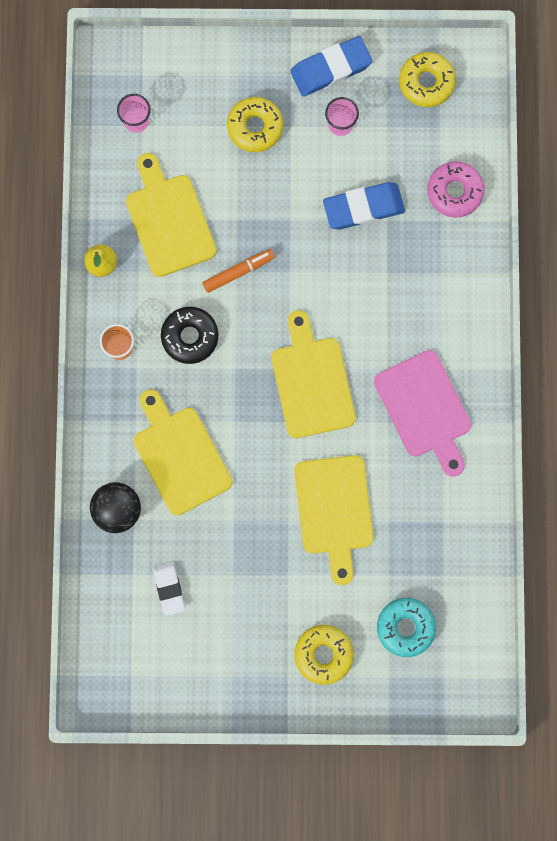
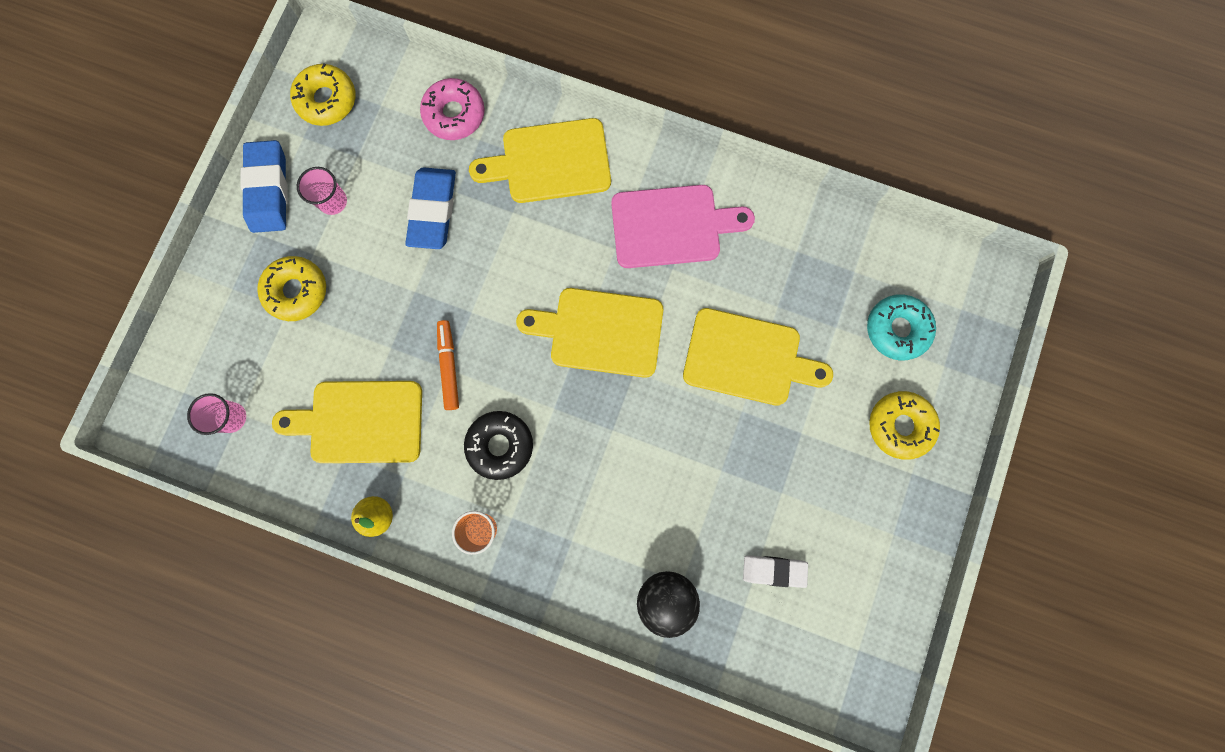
camera: 70 degrees left, 0 degrees up
yellow cutting board [134,389,232,515] -> yellow cutting board moved to [469,118,611,203]

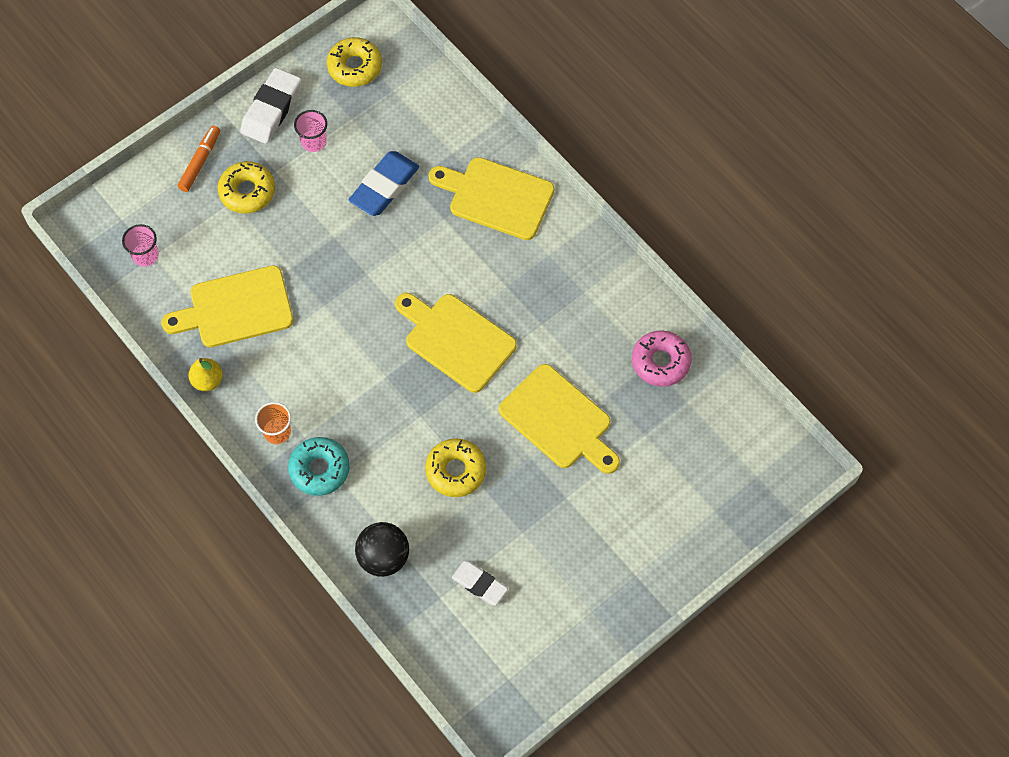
camera: 30 degrees right, 15 degrees down
blue eraser [241,140,288,233] -> white eraser [240,68,301,144]
yellow cutting board [272,381,422,463] -> yellow cutting board turned 45 degrees counterclockwise [161,265,294,347]
pink donut [420,78,485,140] -> pink donut moved to [632,330,692,387]
orange marker [437,320,459,410] -> orange marker moved to [178,126,220,192]
black donut [464,411,533,480] -> none
pink cutting board [611,185,755,268] -> none
turquoise donut [867,294,936,361] -> turquoise donut moved to [288,437,350,496]
yellow donut [869,391,940,459] -> yellow donut moved to [425,438,486,497]

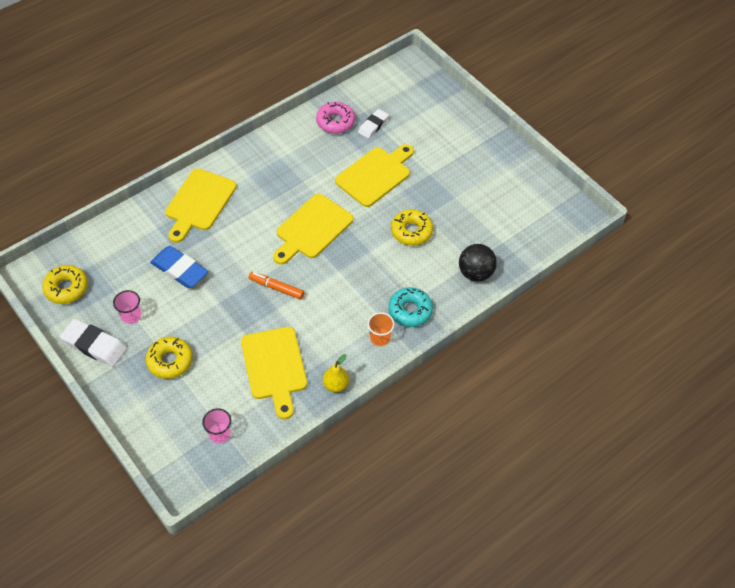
camera: 90 degrees left, 10 degrees down
orange marker [178,126,220,192] -> orange marker moved to [248,272,304,299]
white eraser [452,561,508,606] -> white eraser moved to [358,109,389,139]

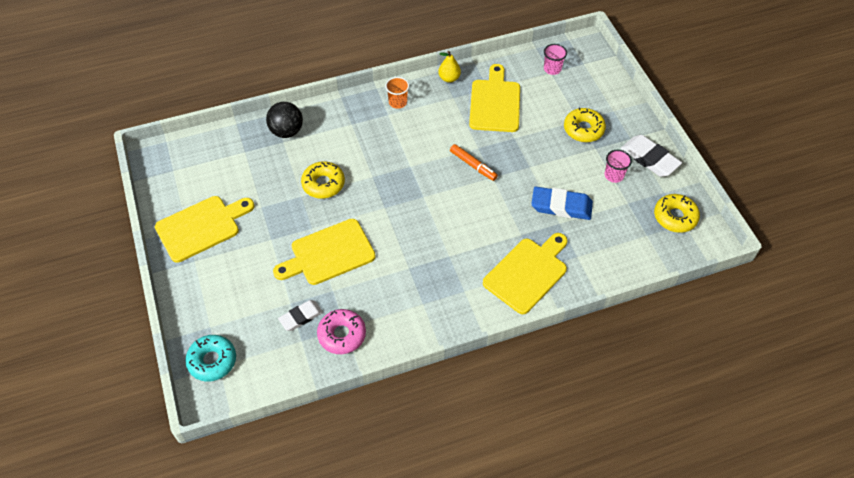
camera: 160 degrees left, 0 degrees up
blue eraser [150,246,208,288] -> blue eraser turned 45 degrees counterclockwise [532,187,593,220]
yellow cutting board [273,194,353,265] -> yellow cutting board moved to [155,196,255,263]
turquoise donut [388,287,433,327] -> turquoise donut moved to [185,335,236,382]

